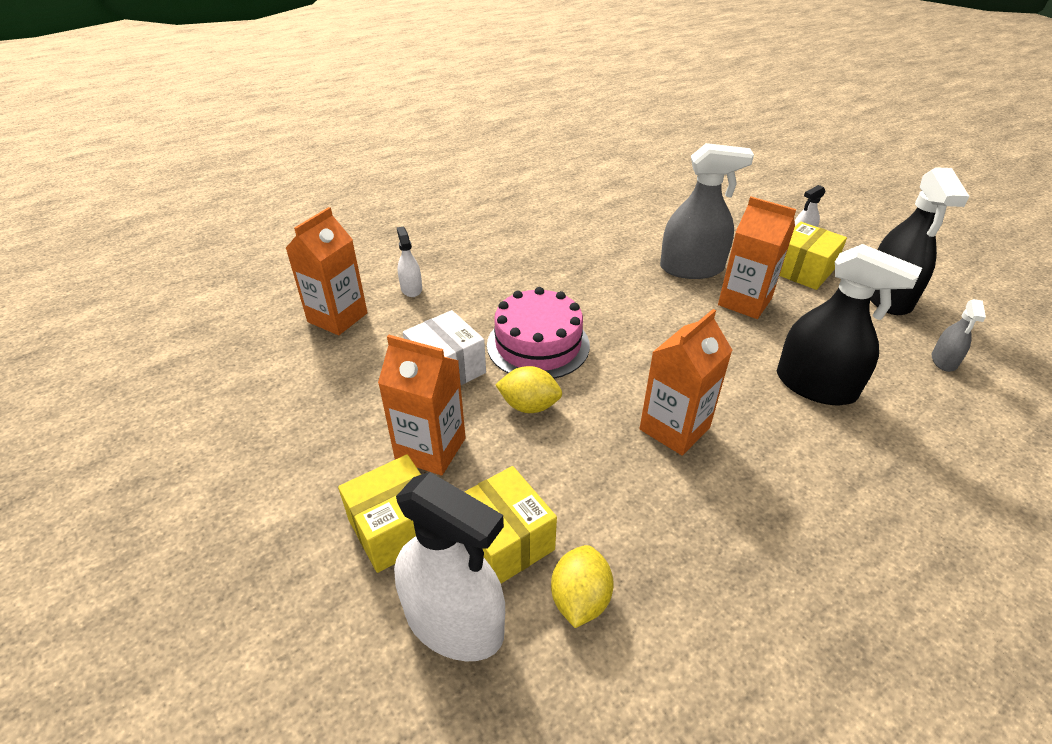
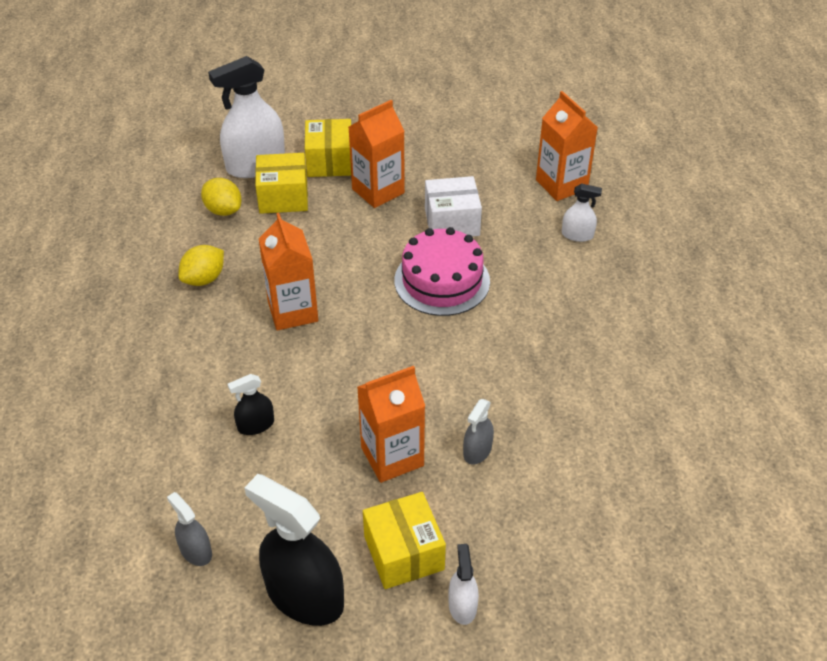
camera: 120 degrees right, 5 degrees up
yellow lemon [495,366,562,413] -> yellow lemon moved to [178,245,224,286]
grey spray bottle [660,143,754,279] -> grey spray bottle [463,399,494,464], size x0.49
black spray bottle [777,244,922,405] -> black spray bottle [228,374,274,435], size x0.49

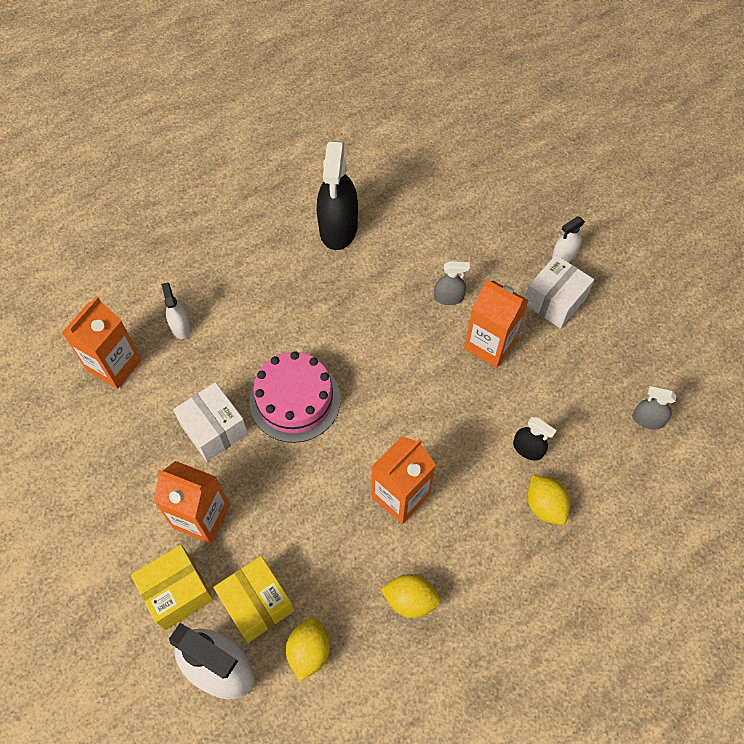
camera: 120 degrees left, 15 degrees up
grey spray bottle [167,492,212,566] -> grey spray bottle turned 90 degrees clockwise [632,386,677,429]
black spray bottle [244,474,344,626] -> black spray bottle moved to [317,141,358,250]
yellow box [363,492,446,589] -> white box [525,255,594,328]
none -> yellow lemon [527,475,570,525]

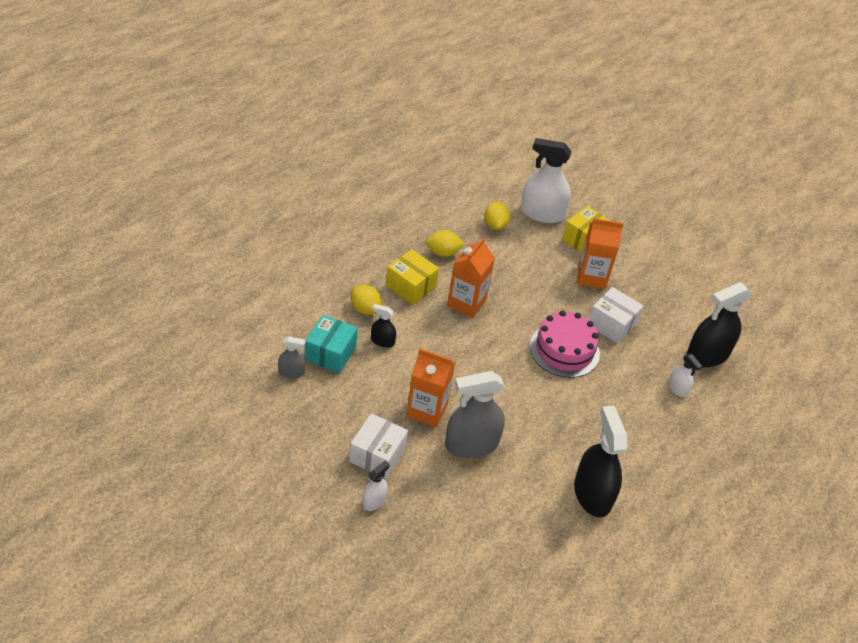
camera: 160 degrees right, 15 degrees down
orange carton [62,296,141,389] -> black spray bottle [687,282,752,367]
yellow box [213,556,294,643] -> yellow box moved to [386,249,439,305]
grey spray bottle [434,261,470,305] -> grey spray bottle [445,371,505,458], size x2.06
none -> turquoise box [305,315,358,374]

